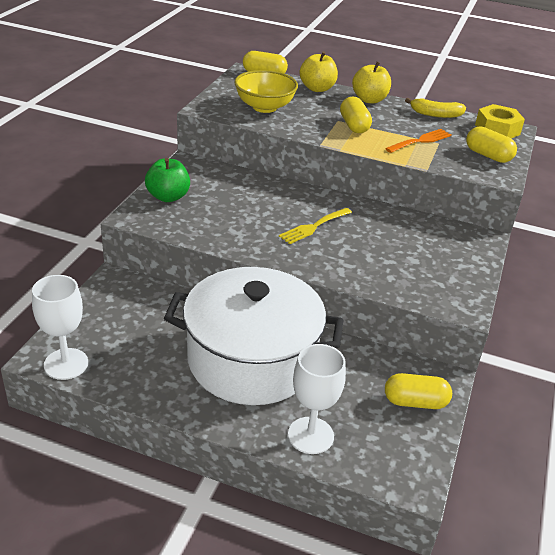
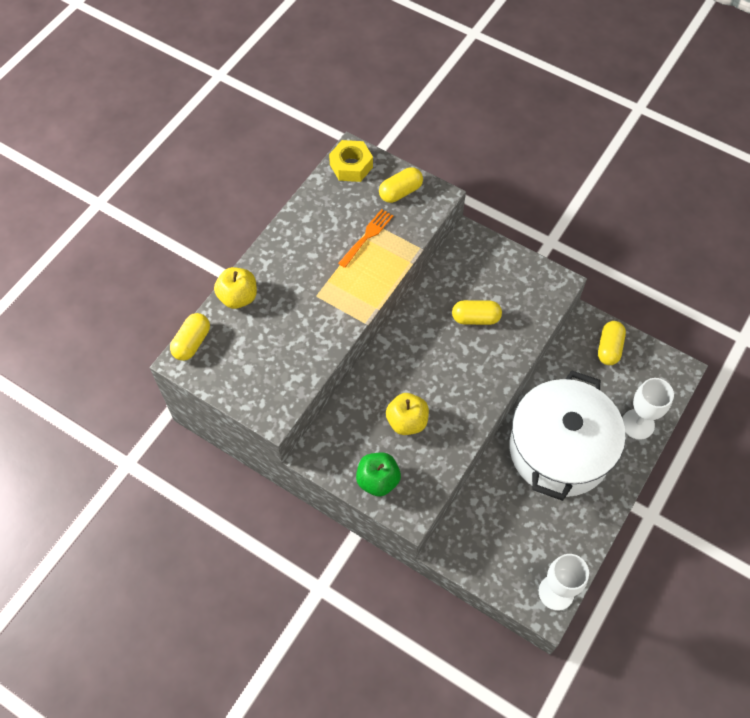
camera: 75 degrees left, 25 degrees up
yellow bowl [234,70,298,113] -> none
yellow fork [279,208,352,244] -> none
yellow capsule [340,96,372,133] -> yellow capsule moved to [452,300,502,325]
yellow apple [352,62,391,103] -> yellow apple moved to [386,393,429,435]
orange fork [385,129,452,153] -> orange fork turned 60 degrees clockwise [338,209,393,268]
yellow banana [405,98,466,118] -> none

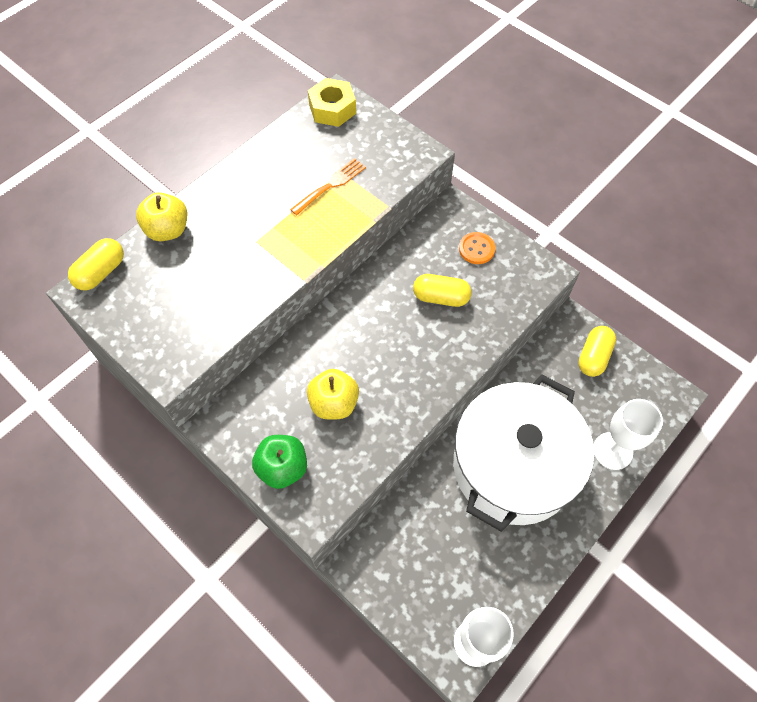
camera: 10 degrees right, 0 degrees up
yellow capsule [379,167,423,203] -> none
none -> orange button [459,232,496,264]

